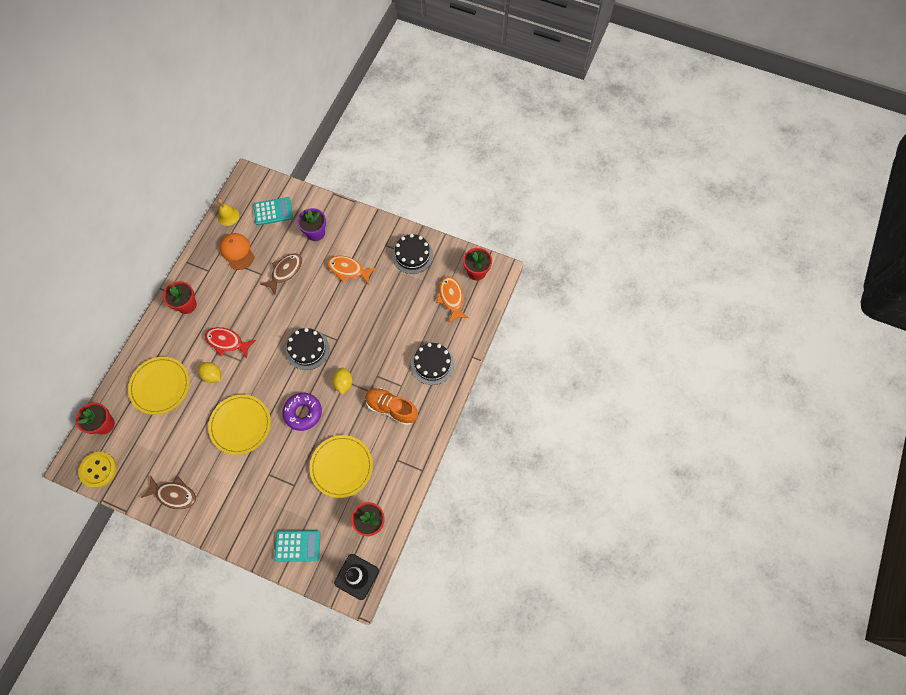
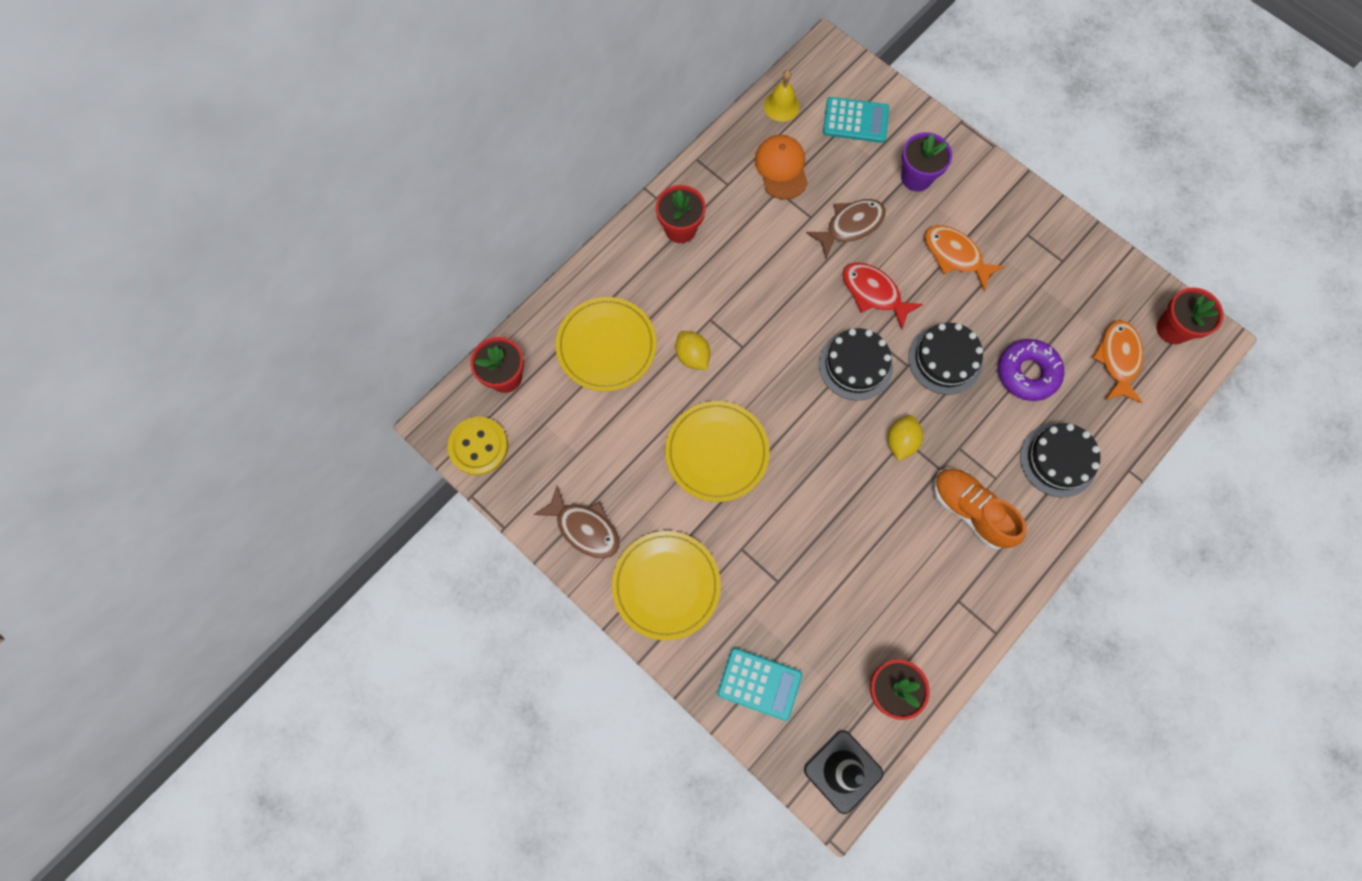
camera: 20 degrees right, 5 degrees up
red fish [205,327,256,359] -> red fish moved to [843,262,923,329]
purple donut [282,393,322,431] -> purple donut moved to [998,339,1064,401]
yellow plate [310,435,373,498] -> yellow plate moved to [612,531,721,641]
black cake [392,234,433,274] -> black cake moved to [908,323,983,395]

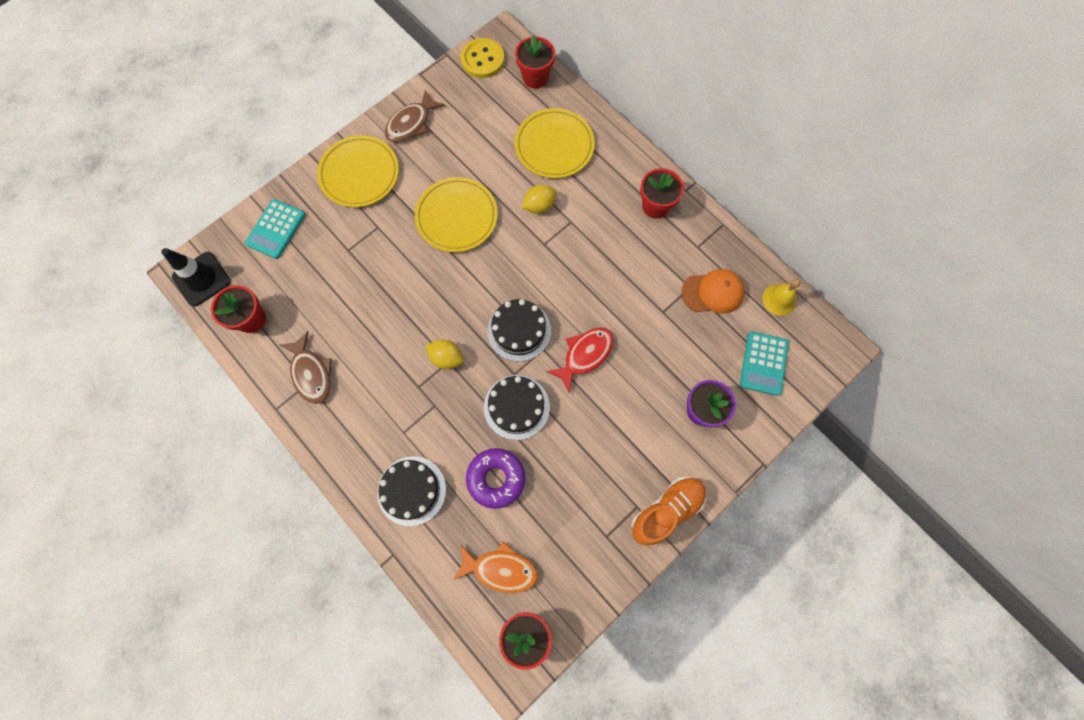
camera: 95 degrees right, 0 degrees up
brown fish [806,199,886,258] -> brown fish moved to [280,331,332,404]
orange fish [925,225,1005,291] -> none
orange shoe [933,468,1027,550] -> orange shoe moved to [631,477,707,546]

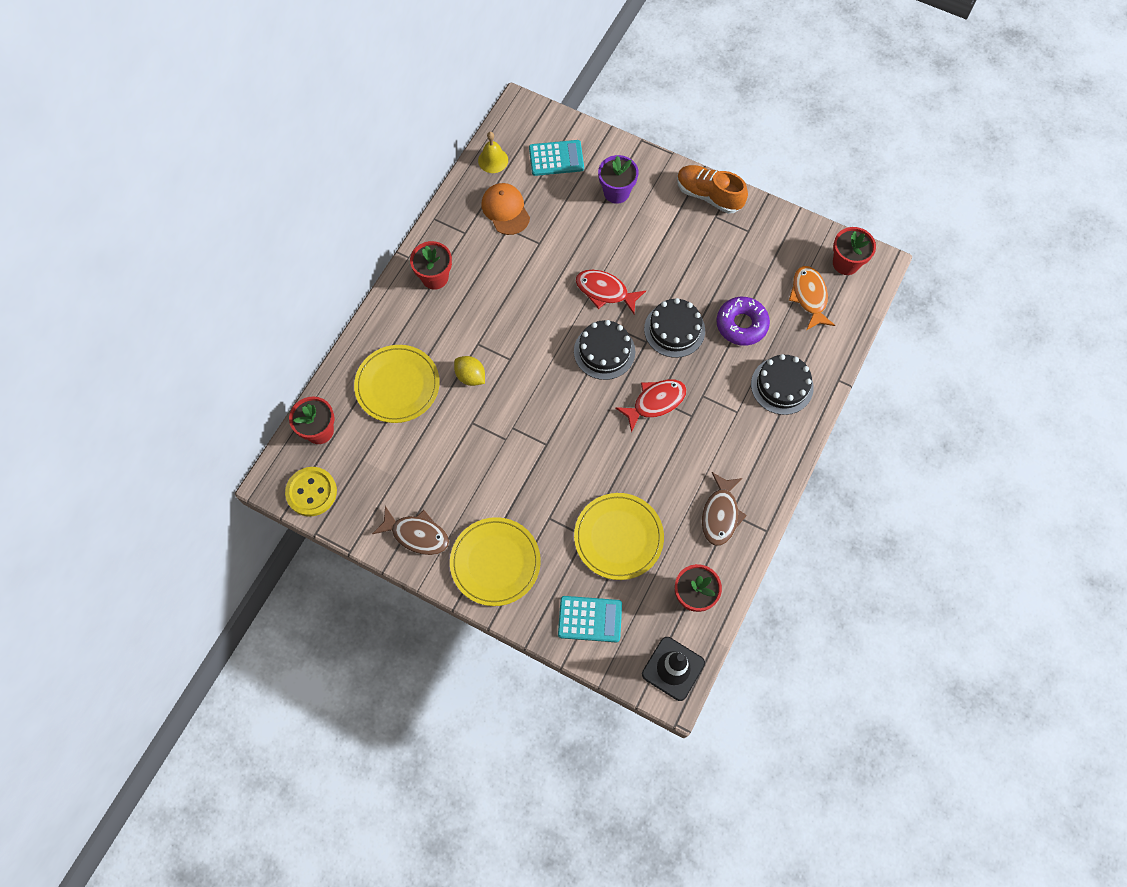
camera: 110 degrees left, 5 degrees down
brown fish [280,331,332,404] -> brown fish turned 150 degrees clockwise [702,472,747,546]
yellow plate [415,177,498,252] -> yellow plate moved to [574,493,664,580]
yellow lemon [425,339,464,369] -> red fish [615,379,687,432]

